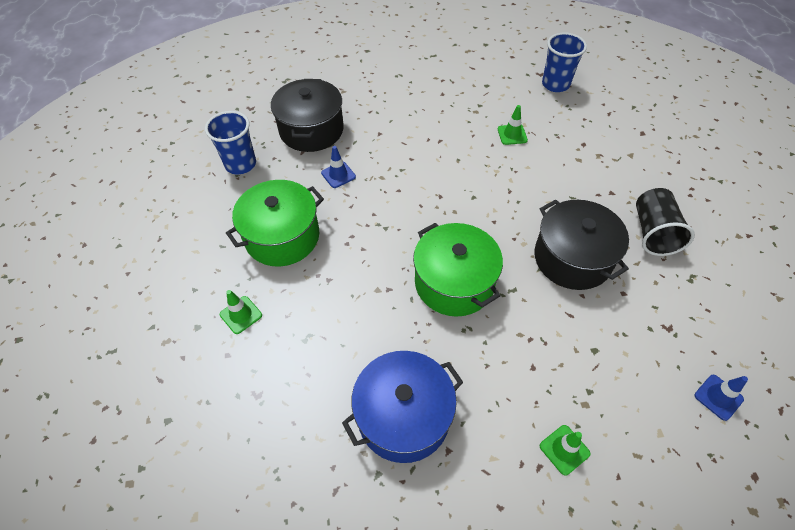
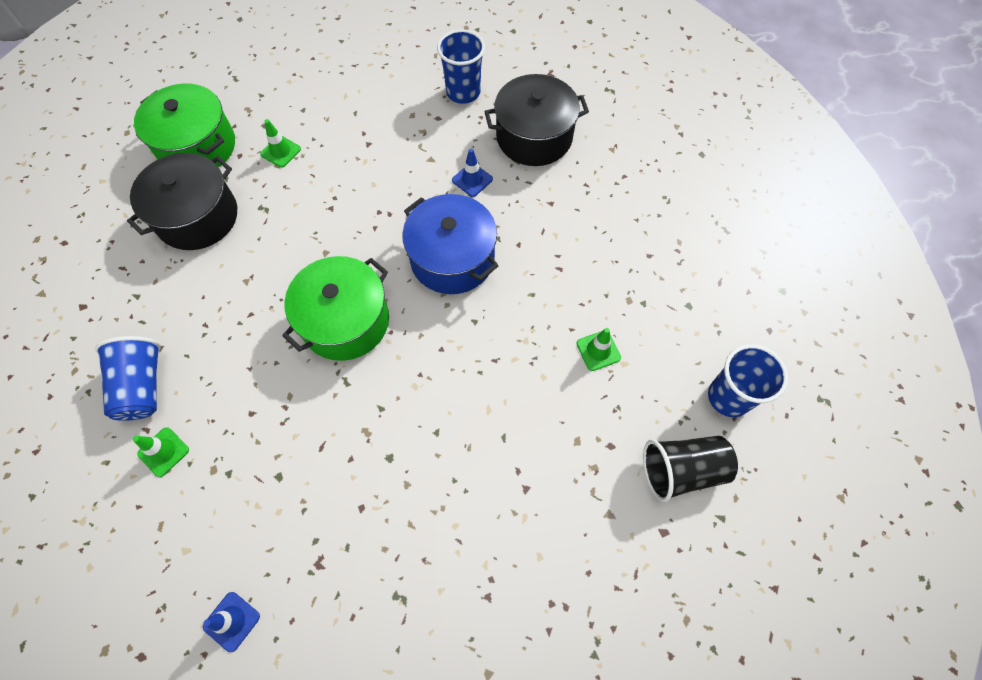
camera: 75 degrees right, 10 degrees up
green pot [226,180,324,267] -> green pot moved to [134,84,235,167]
blue pot [342,351,463,463] -> blue pot moved to [402,194,498,294]
black pot [534,199,629,290] -> black pot moved to [127,153,237,250]
black cup [636,188,695,256] -> black cup moved to [643,436,738,502]
none -> blue cup [95,336,161,421]

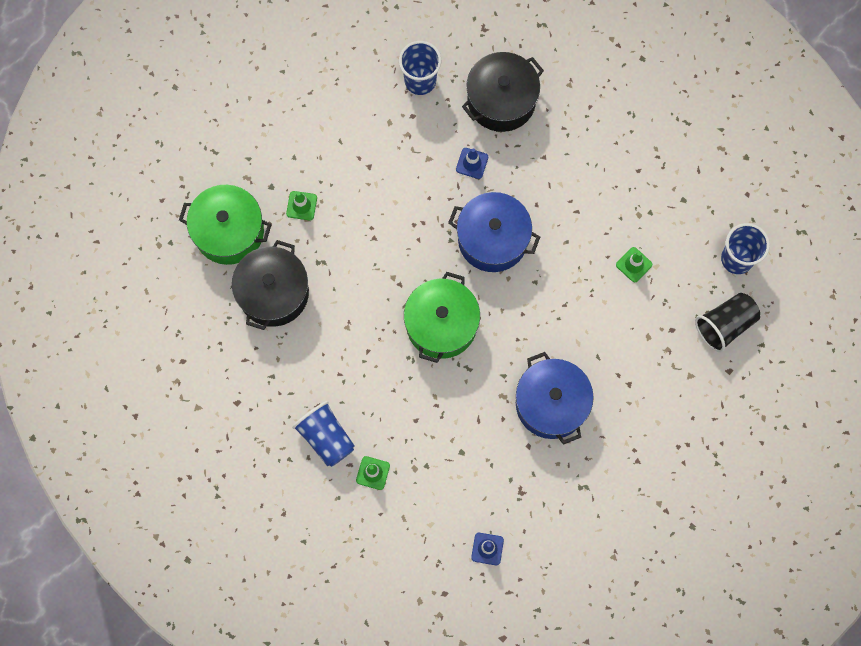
camera: 25 degrees left, 10 degrees up
none -> blue pot [516,352,594,445]

